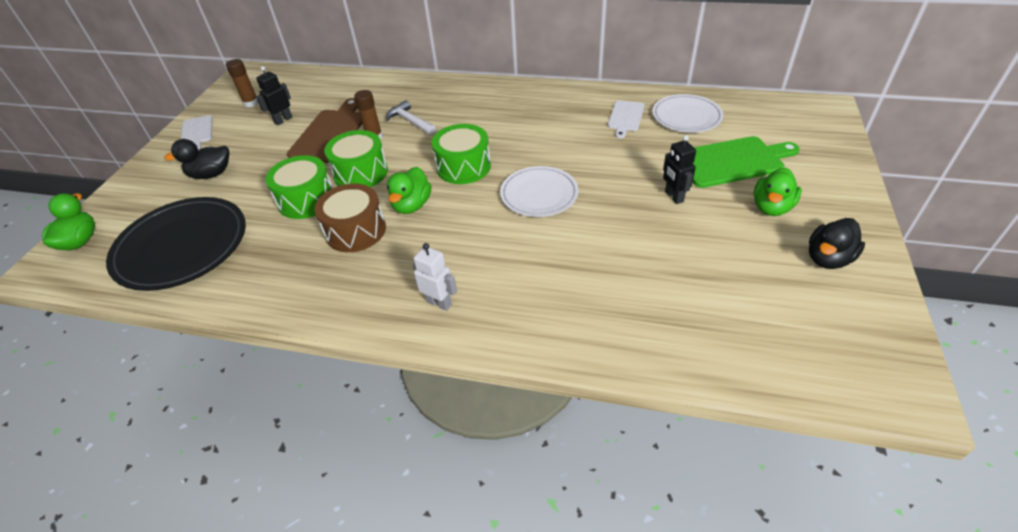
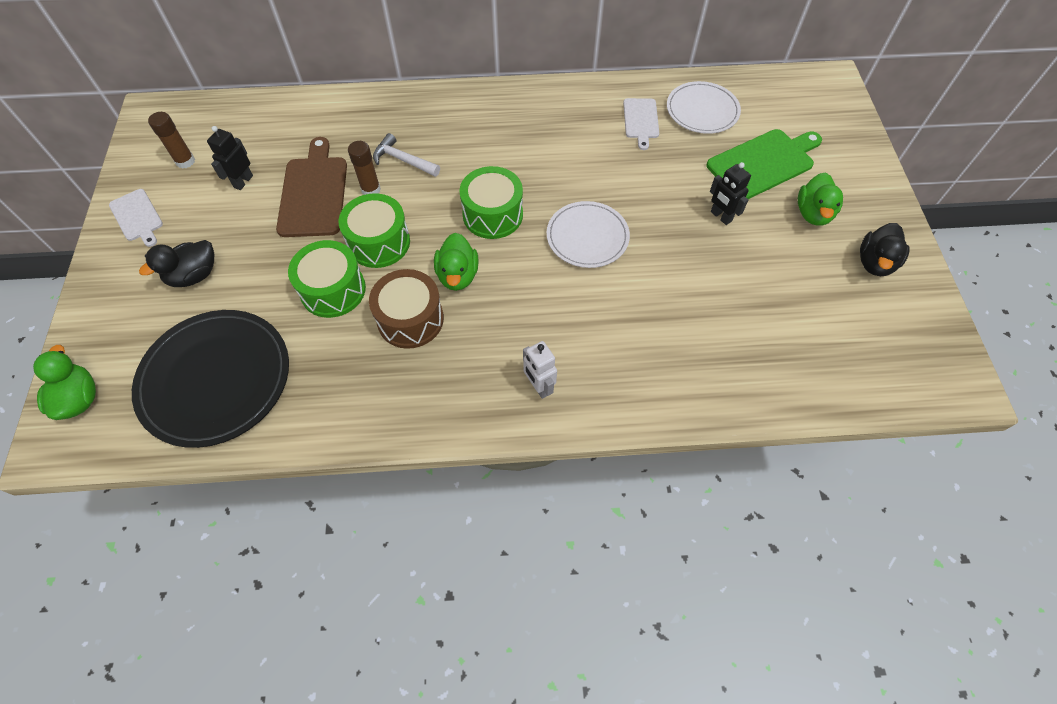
camera: 20 degrees left, 15 degrees up
white robot [412,243,457,311] -> white robot turned 135 degrees counterclockwise [523,341,557,399]

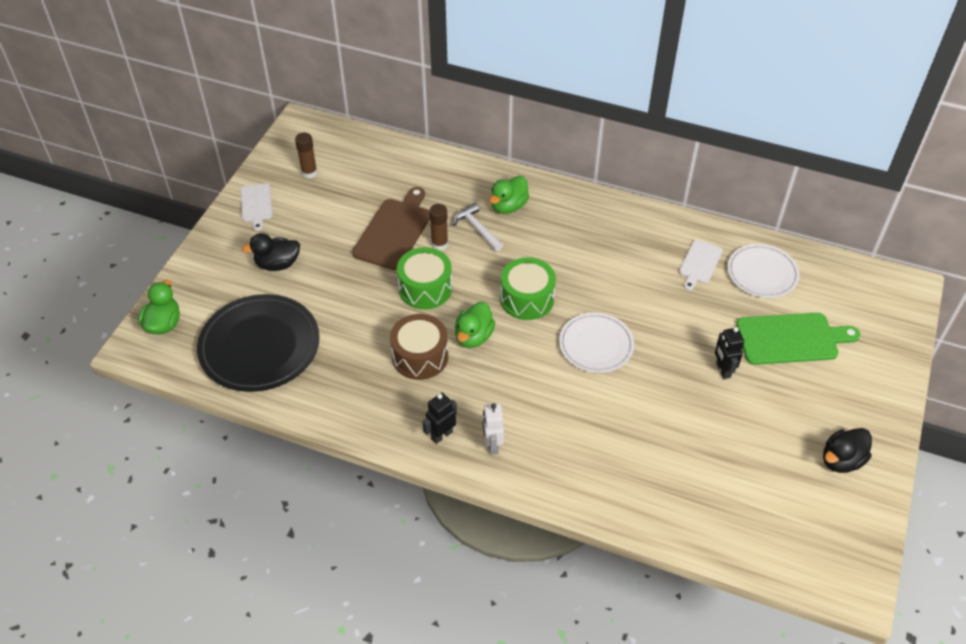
camera: 25 degrees right, 10 degrees down
black robot [207,126,253,190] -> black robot moved to [422,393,457,444]
green drum [288,240,366,318] -> none
green duck [798,172,843,225] -> green duck moved to [489,176,529,214]

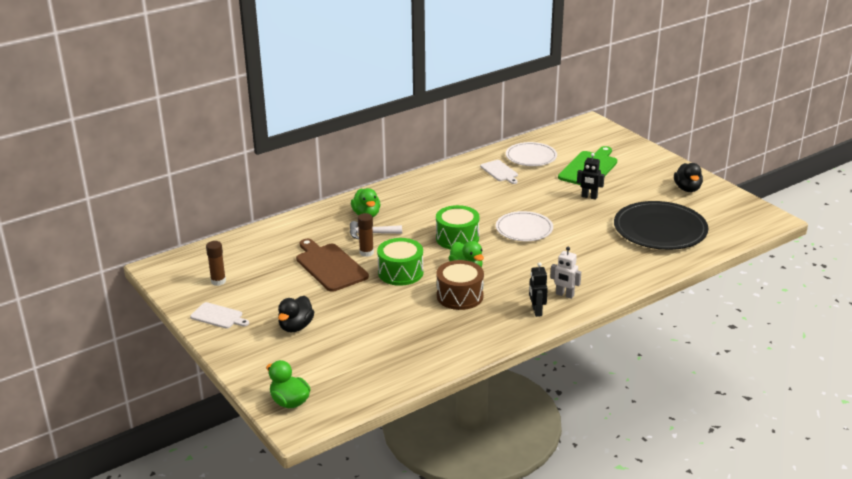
camera: 55 degrees left, 20 degrees down
black plate [197,294,320,392] -> black plate moved to [614,201,708,250]

